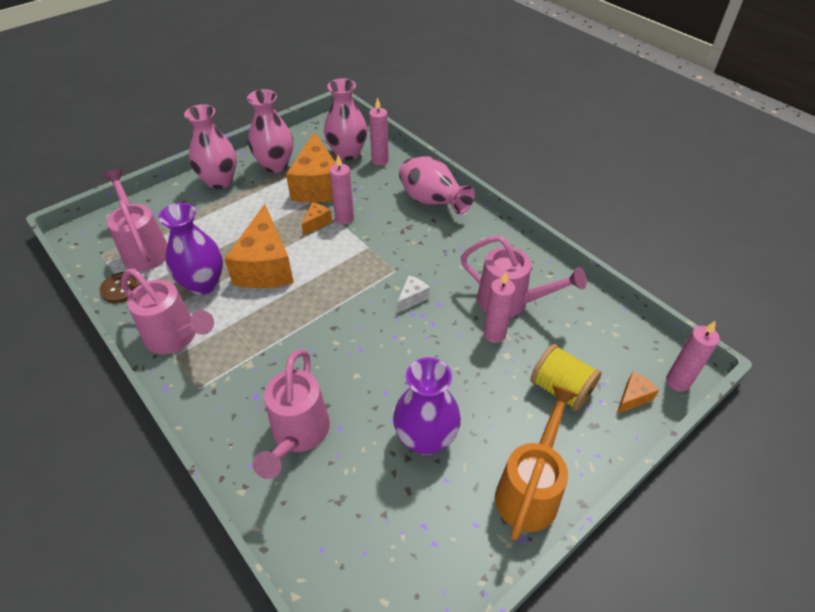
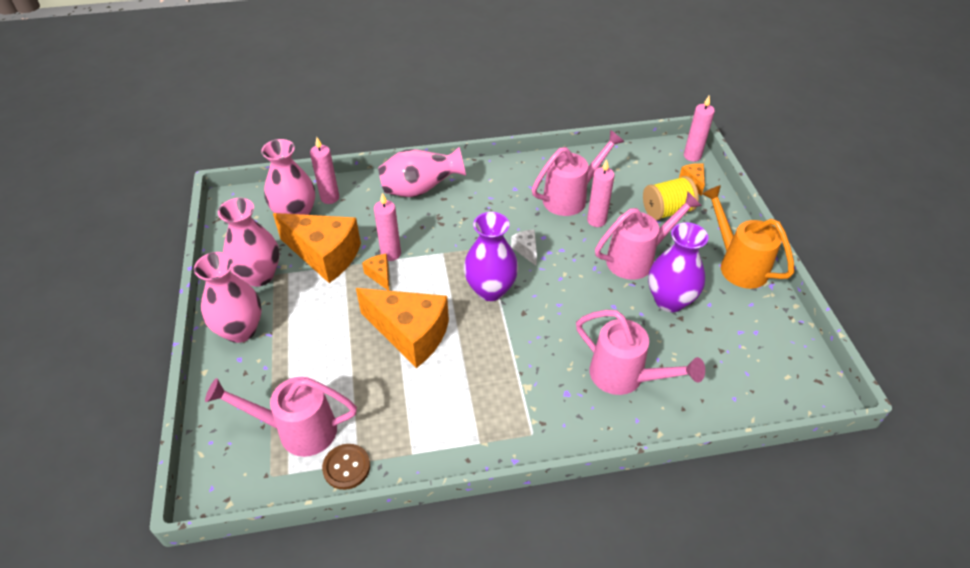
camera: 60 degrees left, 0 degrees up
pink watering can [121,269,214,354] -> pink watering can moved to [595,192,702,280]
purple vase [158,203,223,295] -> purple vase moved to [464,212,518,301]

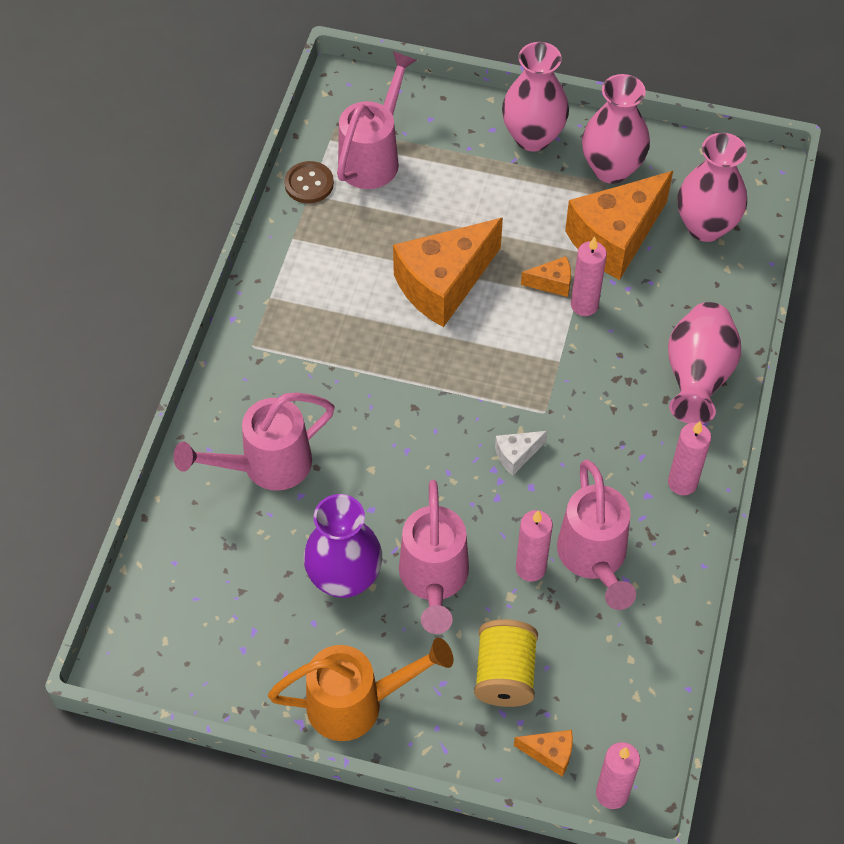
camera: 115 degrees right, 10 degrees up
pink candle [310,137,339,204] -> pink candle moved to [668,421,711,495]
purple vase [464,212,518,301] -> none
white cheese [511,229,537,266] -> white cheese turned 150 degrees clockwise [495,431,547,476]

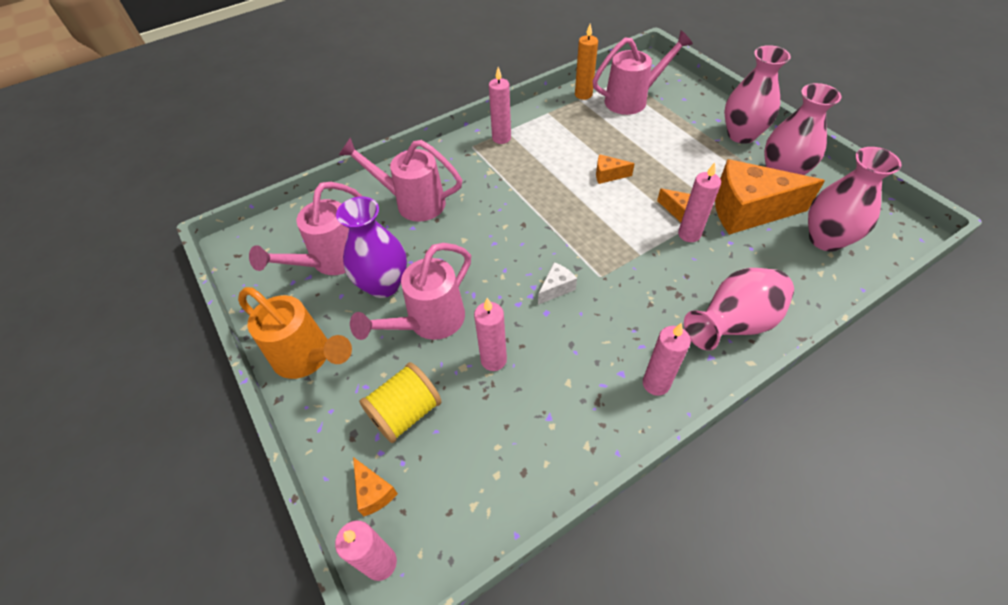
camera: 45 degrees right, 5 degrees down
brown button [284,161,334,203] -> orange candle [575,24,598,100]
orange cheese [393,218,503,327] -> orange cheese [596,155,635,184], size x0.43
white cheese [495,431,547,476] -> white cheese turned 120 degrees clockwise [538,262,577,305]
pink watering can [557,460,636,610] -> pink watering can moved to [249,182,362,275]
none -> pink candle [489,67,511,144]

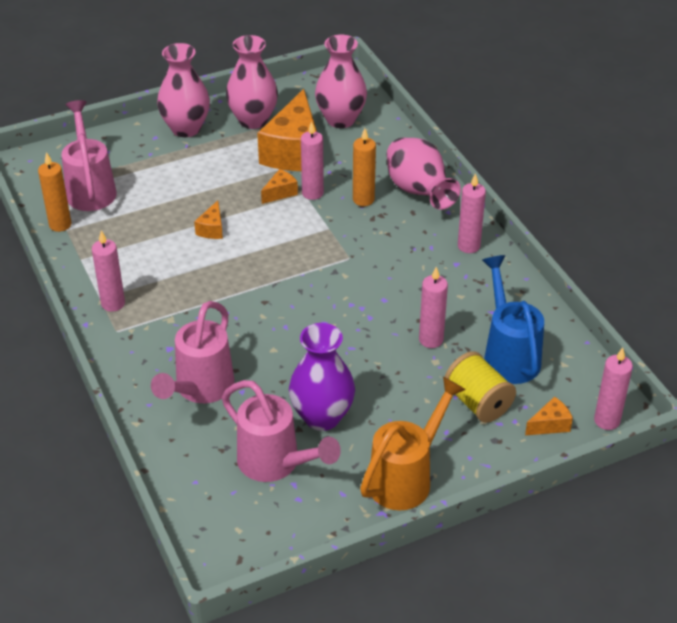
camera: 85 degrees left, 10 degrees down
pink watering can [350,243,471,340] -> none
white cheese [538,262,577,305] -> none
none -> orange candle [353,128,376,206]
none -> blue watering can [482,255,544,384]

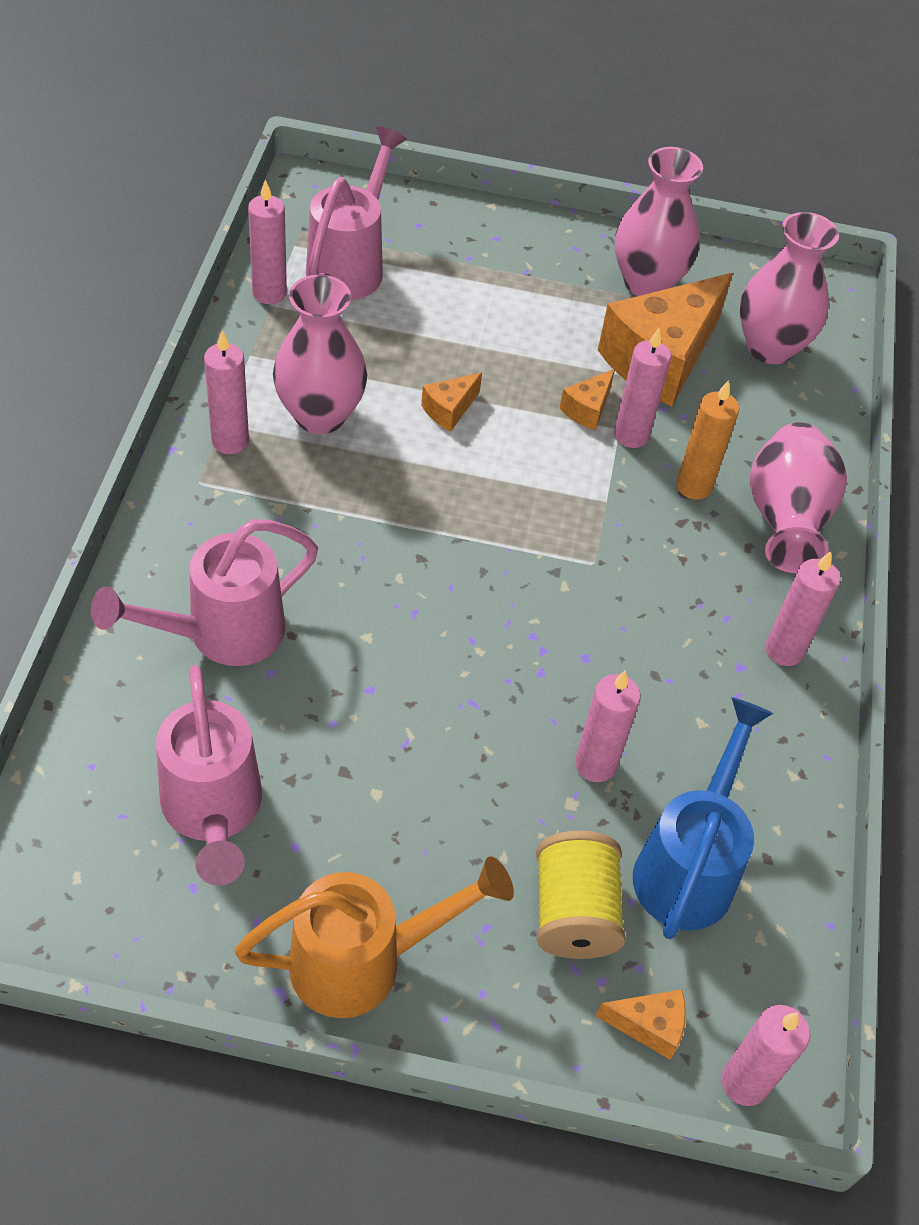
camera: 30 degrees right, 10 degrees up
orange candle [38,152,71,232] -> pink candle [248,179,287,304]
pink vase [157,43,210,137] -> pink vase moved to [273,275,367,434]
orange cheese [261,169,298,204] -> orange cheese turned 135 degrees clockwise [560,369,615,431]
purple vase [289,323,355,431] -> none

